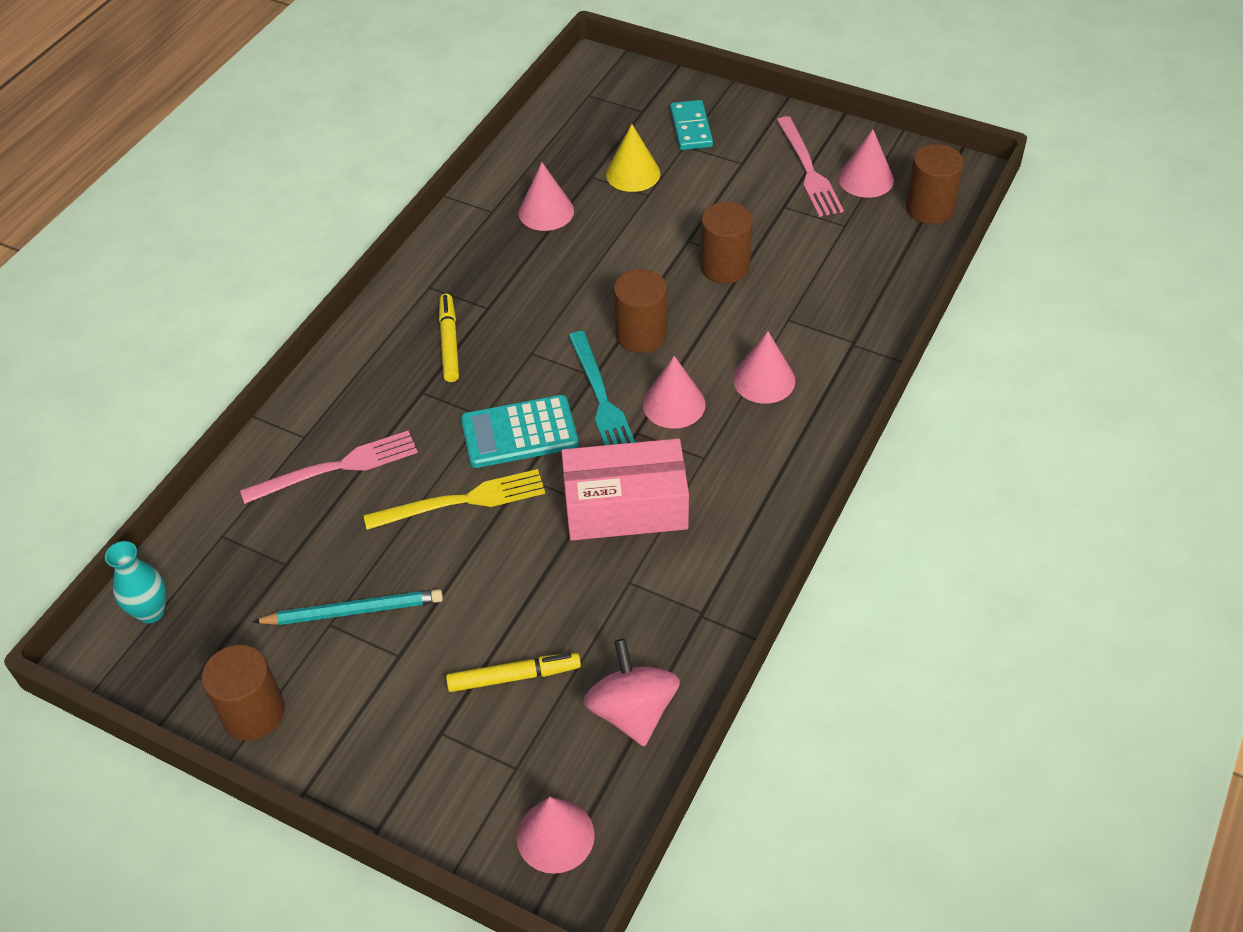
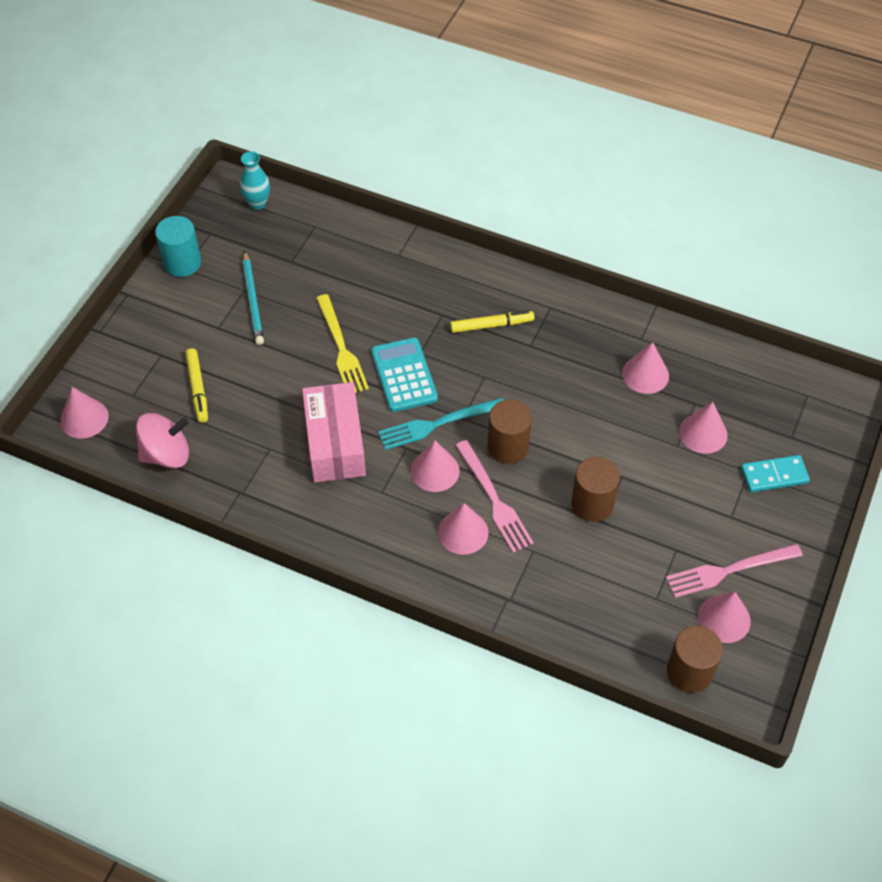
camera: 85 degrees right, 5 degrees up
brown cylinder [202,645,284,740] -> turquoise cylinder [155,216,201,277]
pink fork [240,431,418,504] -> pink fork moved to [455,440,534,553]
yellow cone [606,124,660,192] -> pink cone [679,402,728,454]

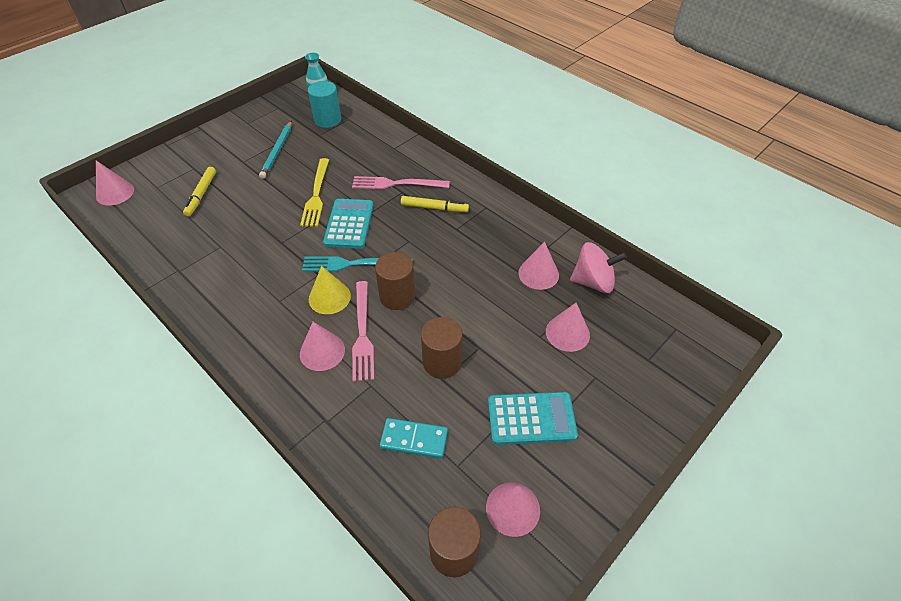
camera: 20 degrees right, 5 degrees down
pink spinning top [136,413,189,468] -> pink spinning top moved to [570,242,627,293]
turquoise cylinder [155,216,201,277] -> turquoise cylinder moved to [308,81,341,128]
pink box [302,382,366,482] -> none
pink cone [411,440,460,492] -> yellow cone [309,266,351,314]
pink fork [666,544,803,598] -> pink fork moved to [352,176,450,189]
turquoise domino [741,455,810,492] -> turquoise domino moved to [380,418,448,459]
none -> turquoise calculator [488,392,578,445]

